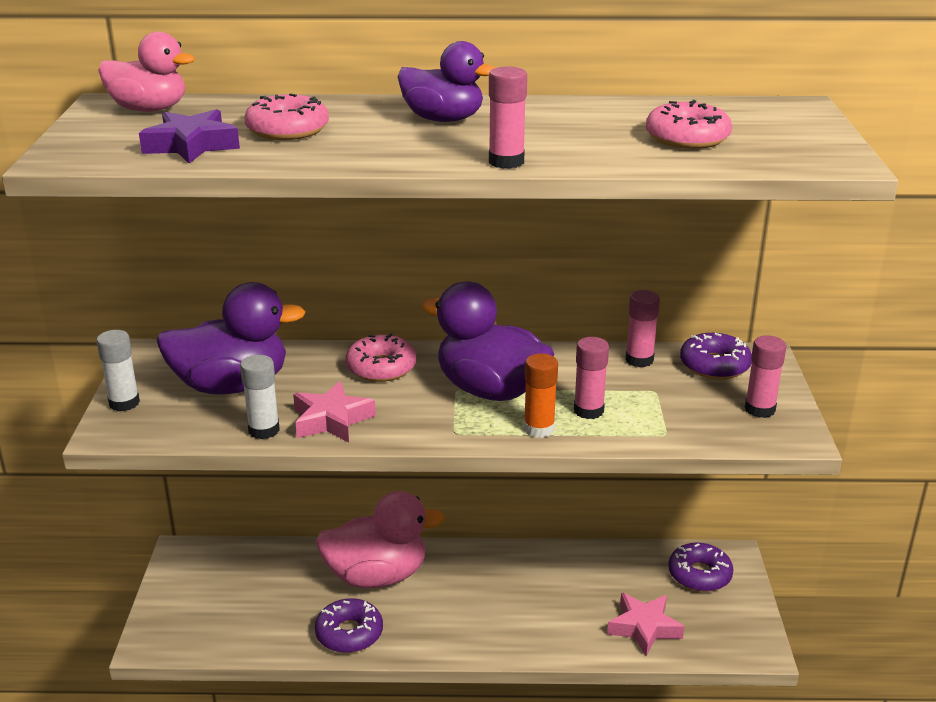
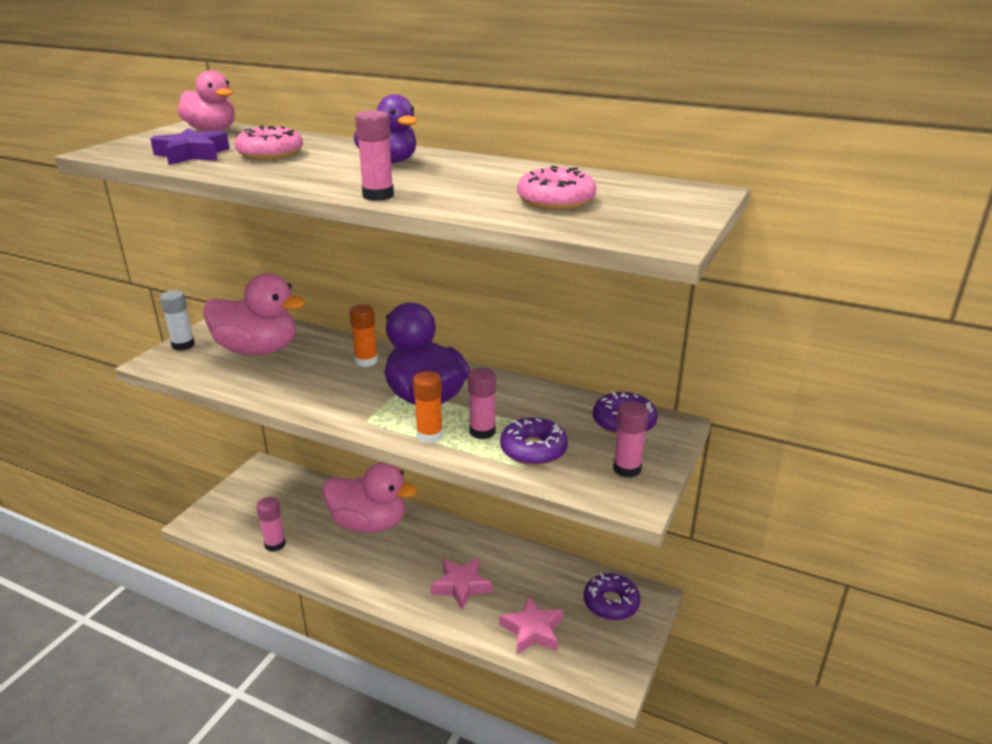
camera: 25 degrees right, 0 degrees up
purple duck [156,282,306,395] -> pink duck [203,273,306,355]
white glue stick [240,355,280,439] -> none
pink star [293,381,376,442] -> pink star moved to [430,558,492,610]
purple donut [315,598,383,653] -> purple donut moved to [500,417,568,466]
pink donut [345,333,416,382] -> orange glue stick [349,304,378,367]
pink glue stick [625,290,660,367] -> pink glue stick moved to [256,497,286,552]

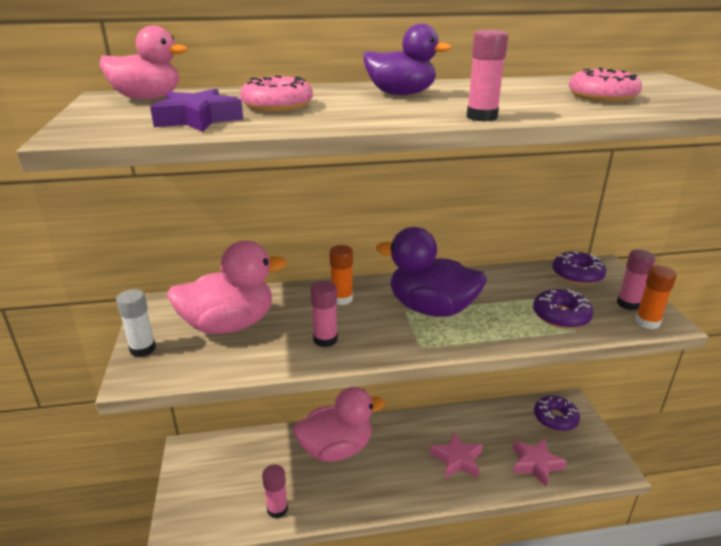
camera: 35 degrees left, 0 degrees up
orange glue stick [413,371,443,443] -> orange glue stick moved to [635,265,677,329]
pink glue stick [468,368,496,439] -> pink glue stick moved to [310,281,338,347]

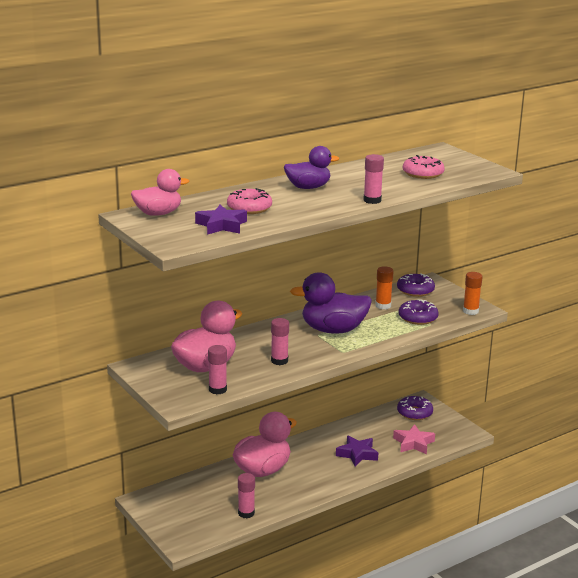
camera: 25 degrees left, 5 degrees down
white glue stick [116,289,156,357] -> none
orange glue stick [329,245,353,305] -> orange glue stick moved to [375,266,394,309]
pink star [430,431,483,478] -> purple star [336,436,378,467]
pink glue stick [617,250,655,310] -> pink glue stick moved to [208,345,227,395]

